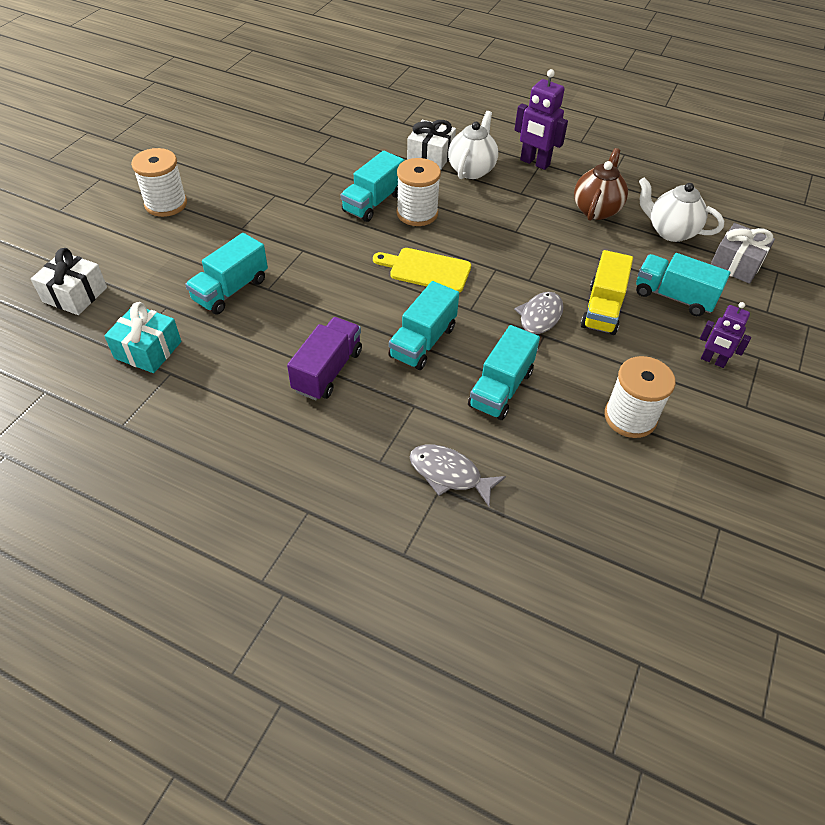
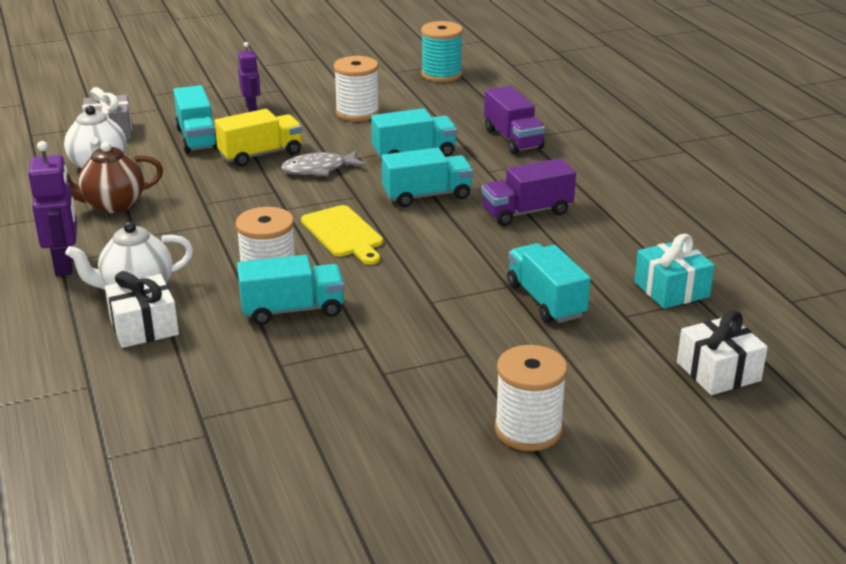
camera: 135 degrees left, 20 degrees down
turquoise truck [185,233,268,314] -> turquoise truck turned 105 degrees counterclockwise [507,243,591,323]
grey fish [410,444,506,507] -> purple truck [484,86,545,154]
none -> turquoise spool [421,21,463,82]

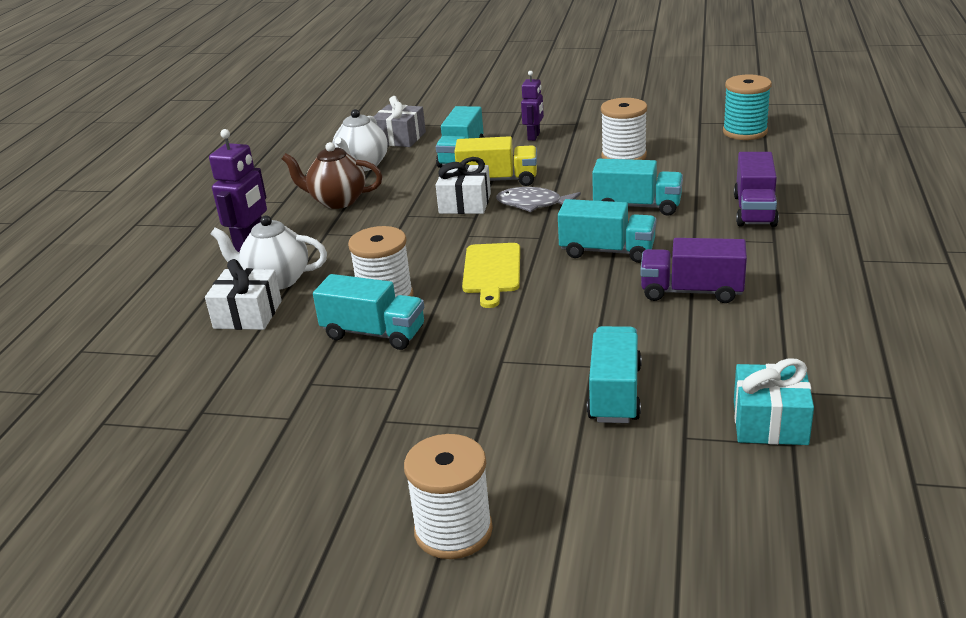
camera: 35 degrees right, 0 degrees up
white gift [677,310,768,395] -> white gift moved to [436,157,491,214]

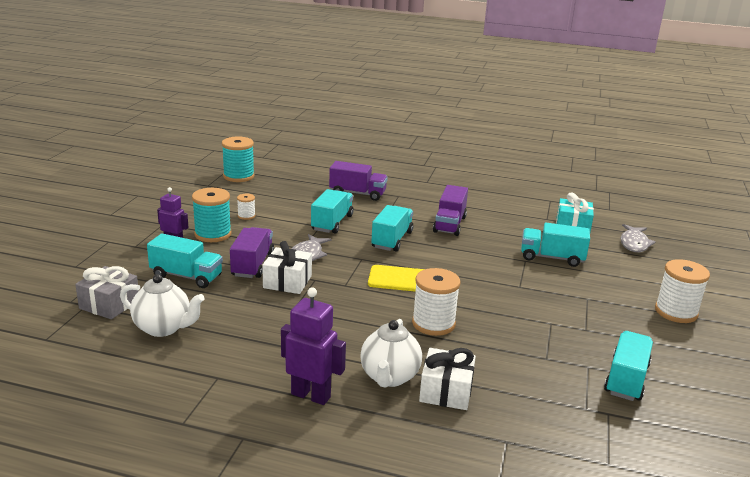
camera: 90 degrees left, 5 degrees down
brown teapot [282,142,382,209] -> none
turquoise truck [313,274,424,350] -> turquoise truck moved to [604,331,653,401]
yellow truck [454,136,537,186] -> purple truck [230,227,274,278]
white spool [601,98,647,160] -> white spool [237,194,256,220], size x0.51
none -> turquoise spool [192,188,232,242]
none -> grey fish [621,224,656,252]

